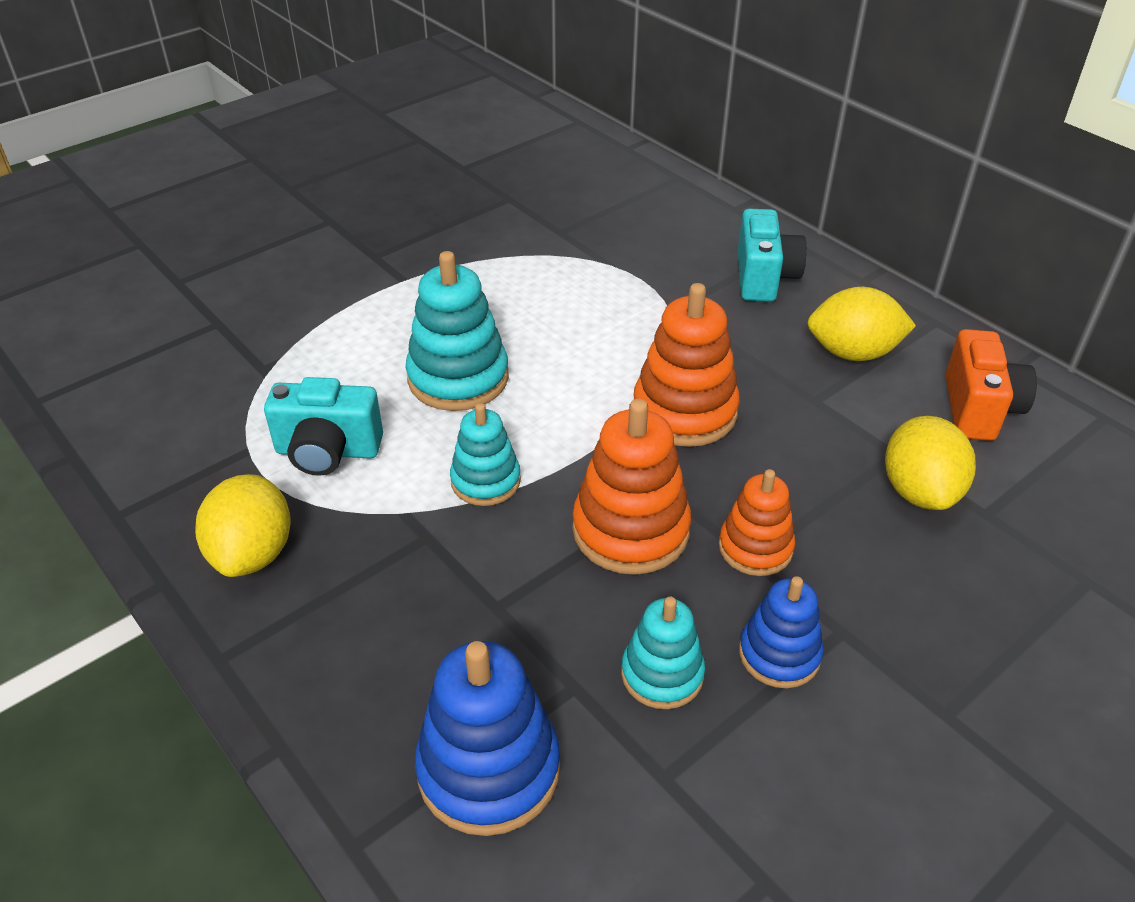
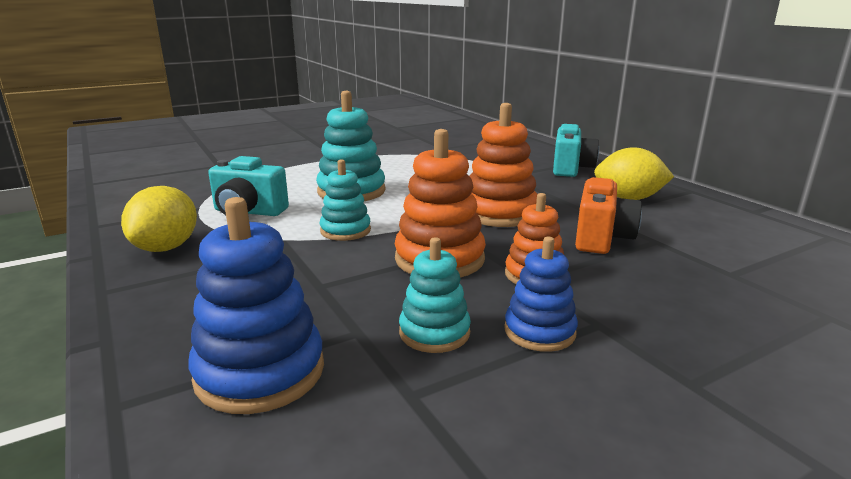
camera: 10 degrees right, 20 degrees down
yellow lemon [885,416,976,510] -> none
orange camera [945,329,1037,441] -> orange camera moved to [575,177,642,254]

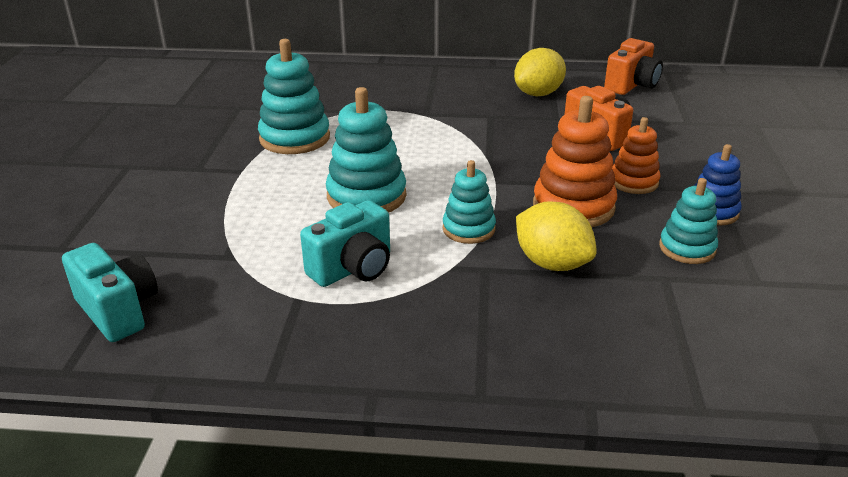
camera: 55 degrees left, 10 degrees up
yellow lemon [121,186,197,252] -> yellow lemon moved to [516,201,597,271]
blue stacking toy [189,197,324,414] -> none
orange stacking toy [469,103,538,227] -> none
turquoise camera [553,124,599,177] -> turquoise camera moved to [62,243,158,342]
none -> turquoise stacking toy [258,39,330,154]
none -> orange camera [604,38,663,95]

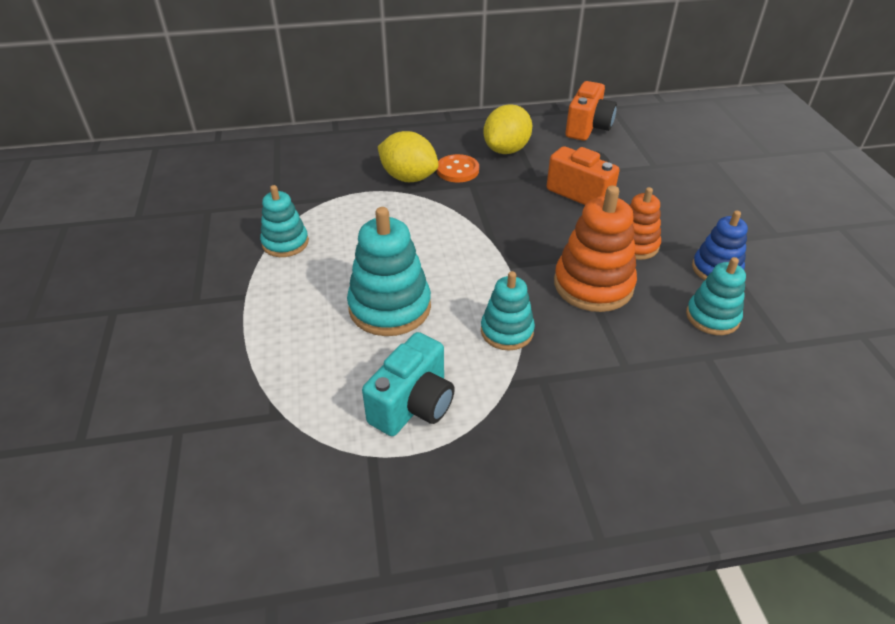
camera: 15 degrees left, 10 degrees up
turquoise camera [62,243,158,342] -> none
turquoise stacking toy [258,39,330,154] -> turquoise stacking toy [260,185,309,257], size x0.62
yellow lemon [516,201,597,271] -> yellow lemon moved to [378,131,439,182]
none -> orange button [437,154,479,182]

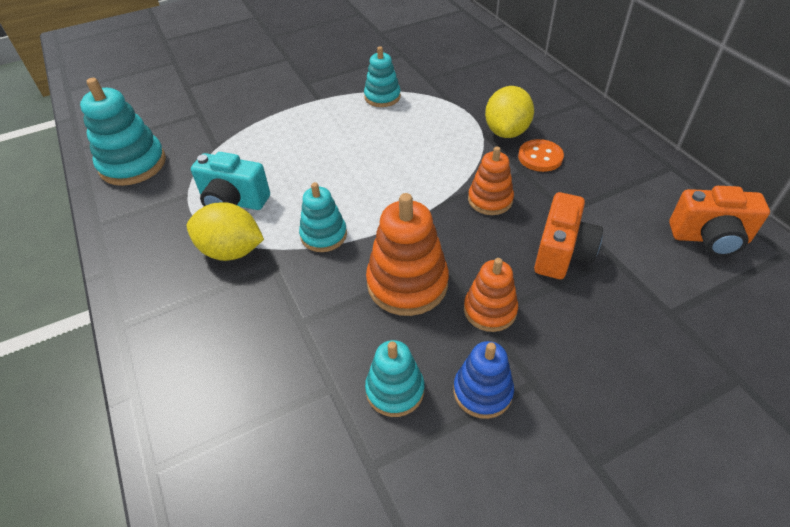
camera: 75 degrees right, 5 degrees up
turquoise stacking toy [347,207,431,336] -> turquoise stacking toy moved to [80,78,166,186]
yellow lemon [483,104,532,154] -> yellow lemon moved to [187,202,264,261]
none -> orange stacking toy [468,146,514,215]

